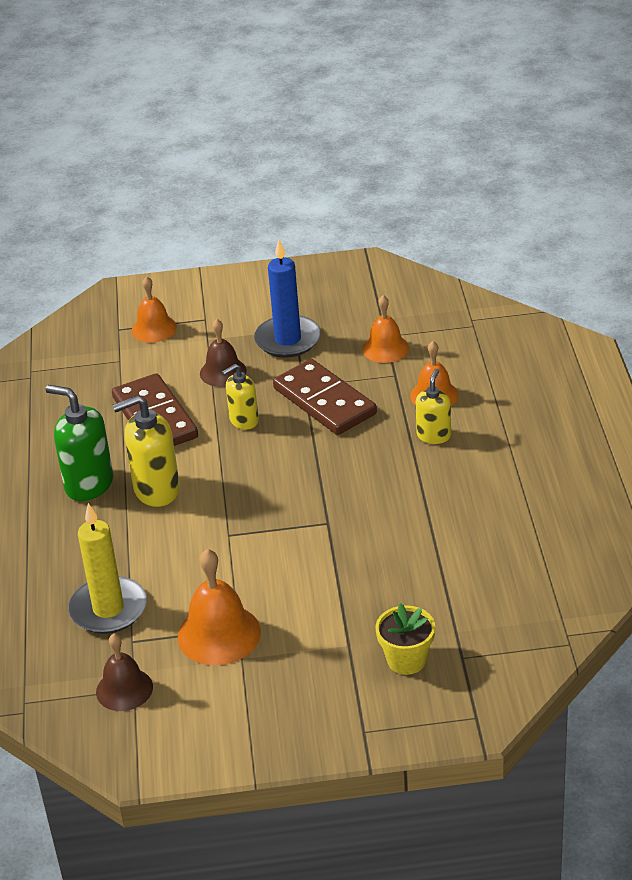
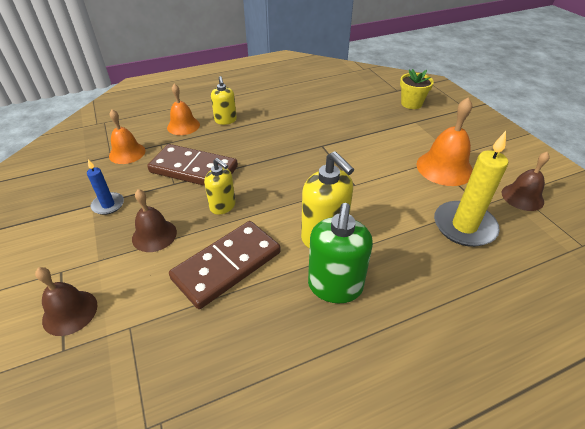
camera: 110 degrees left, 5 degrees up
orange bell [132,276,177,343] -> brown bell [35,267,97,336]
blue candle [254,240,321,358] -> blue candle [87,159,124,215], size x0.54
brown domino [273,359,377,435] -> brown domino turned 75 degrees clockwise [147,144,238,186]
yellow soap dispenser [416,369,451,444] -> yellow soap dispenser turned 105 degrees counterclockwise [211,76,237,125]

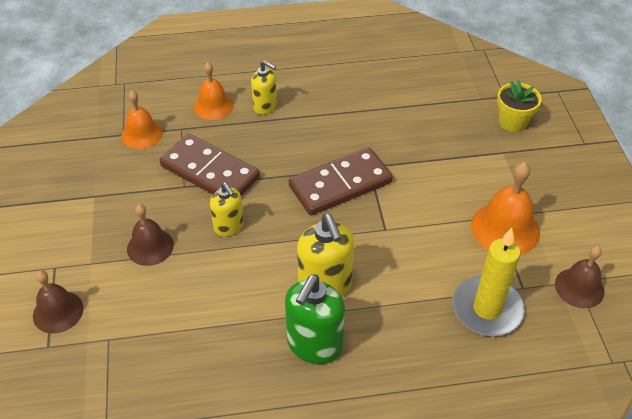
camera: 15 degrees right, 5 degrees up
blue candle [87,159,124,215] -> none
brown domino [169,221,281,309] -> brown domino moved to [289,147,393,215]
yellow soap dispenser [211,76,237,125] -> yellow soap dispenser turned 60 degrees counterclockwise [251,60,277,115]

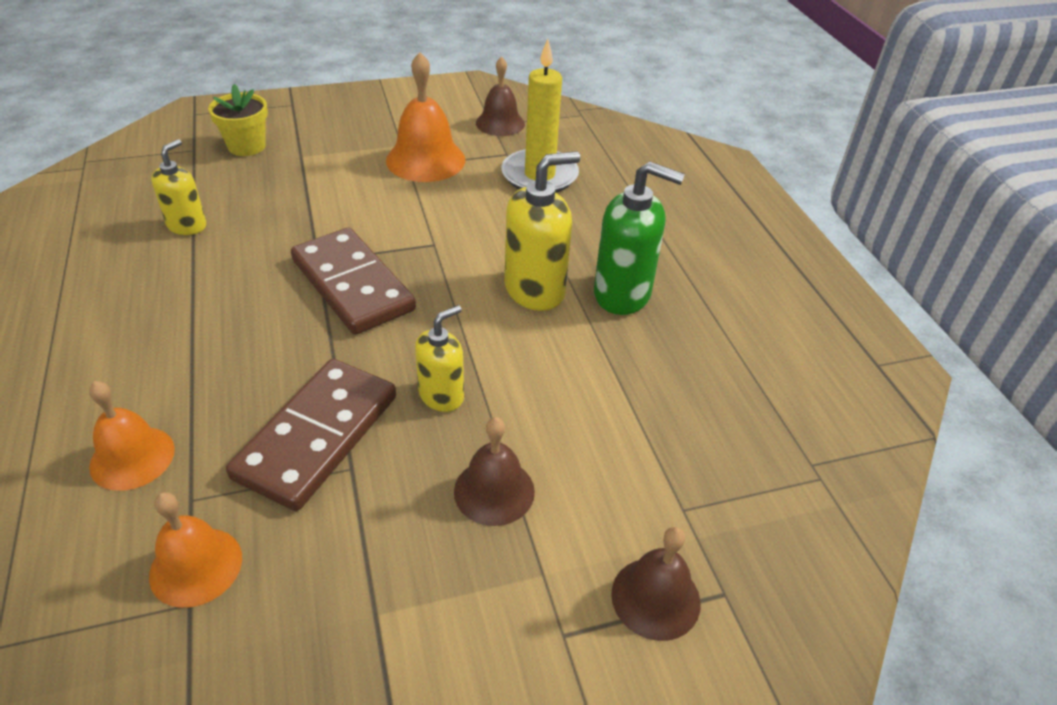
camera: 100 degrees left, 5 degrees down
yellow soap dispenser [251,60,277,115] -> yellow soap dispenser moved to [151,139,206,235]

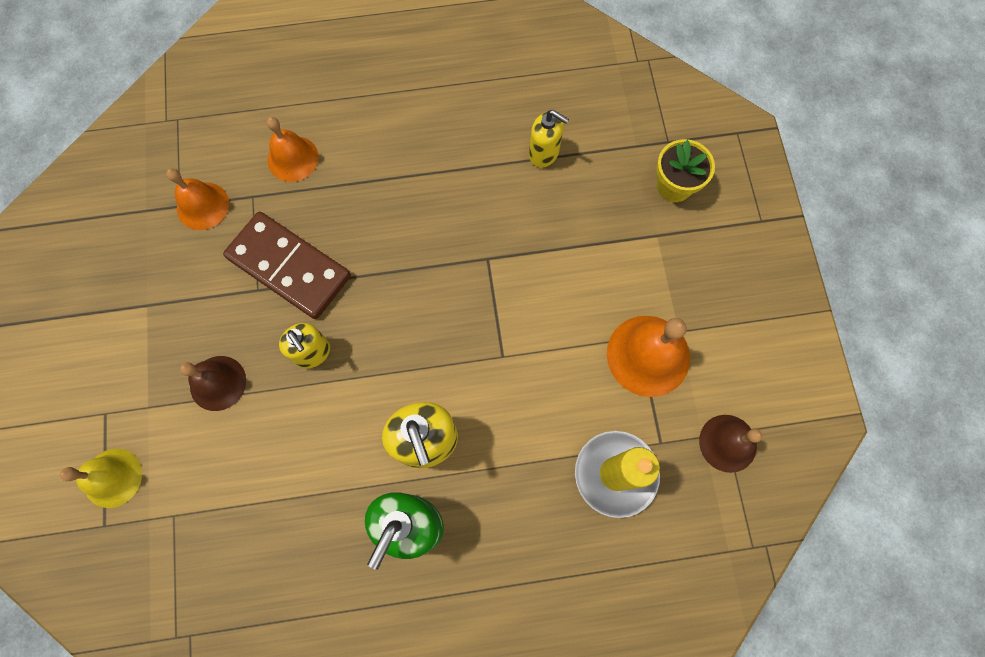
camera: 100 degrees right, 30 degrees up
brown domino [291,228,416,335] -> none
brown bell [611,527,701,641] -> yellow bell [60,448,142,508]

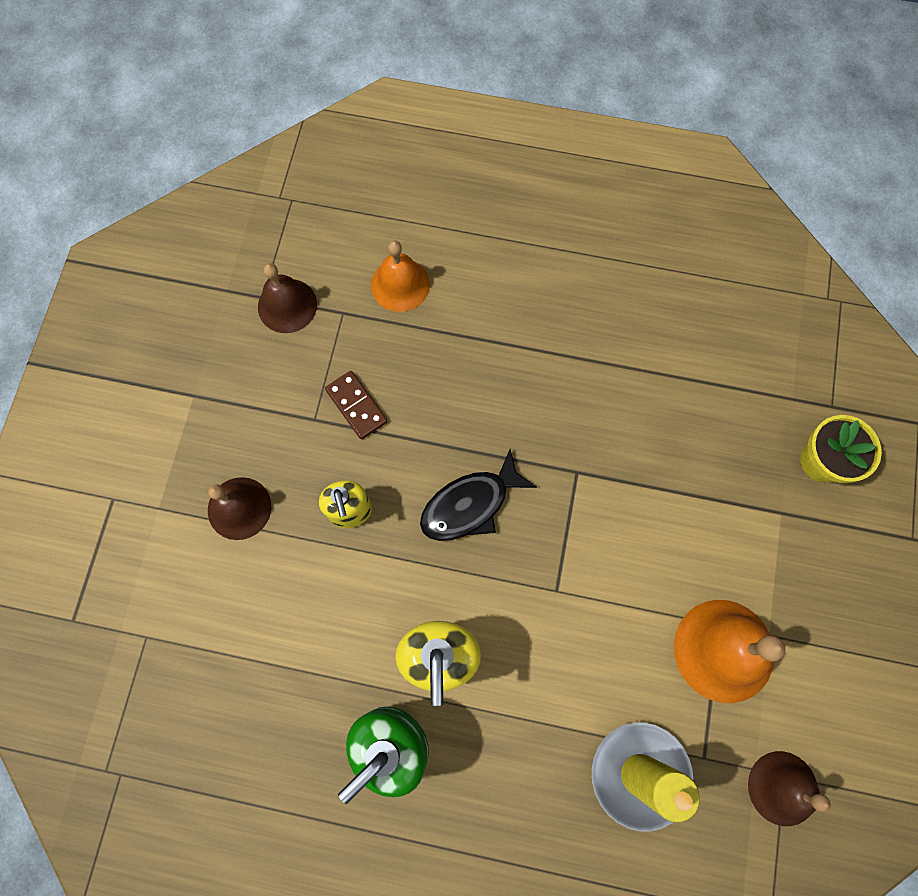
camera: 20 degrees right, 0 degrees up
yellow bell [60,448,142,508] -> none
orange bell [166,168,229,230] -> brown bell [258,263,317,333]
brown domino [223,212,351,319] -> brown domino [325,371,387,439], size x0.49
yellow soap dispenser [529,110,569,168] -> none
none -> black fish [420,449,537,541]

